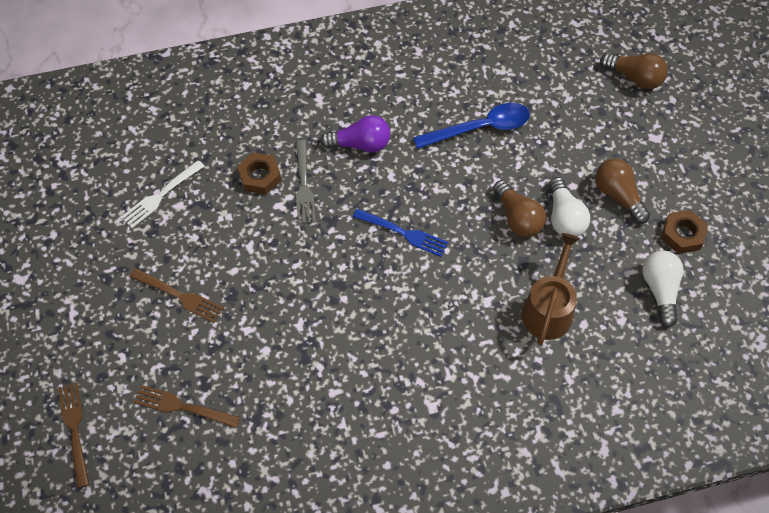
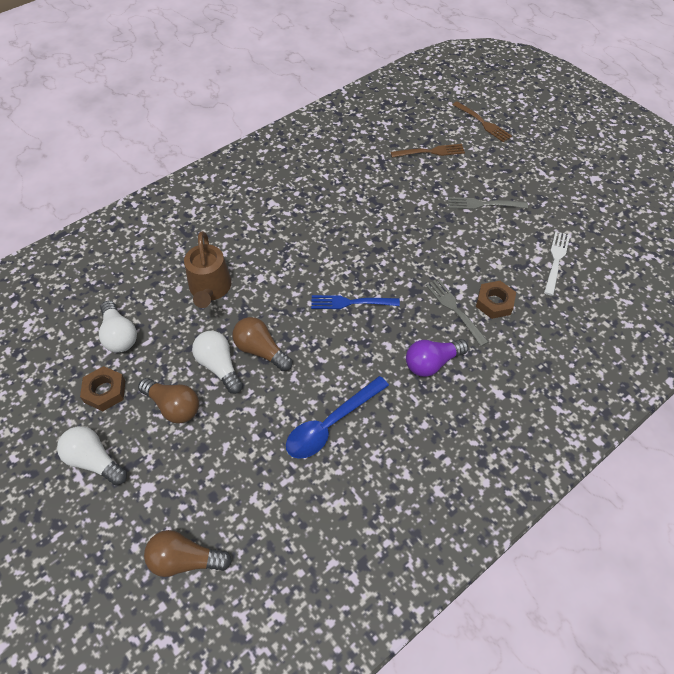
camera: 155 degrees right, 5 degrees down
brown fork [130,268,224,323] -> grey fork [448,197,528,209]
none -> white light bulb [57,426,127,486]

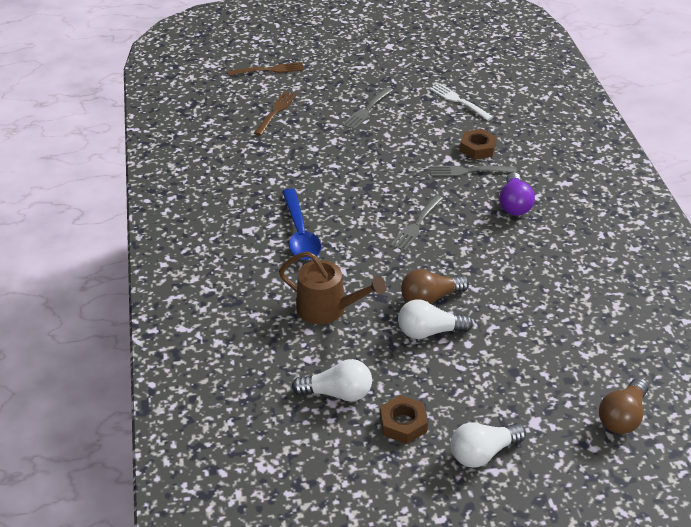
camera: 60 degrees left, 15 degrees down
brown light bulb [138,378,199,423] -> none
blue spoon [286,376,389,459] -> blue spoon moved to [282,188,321,260]
blue fork [311,295,400,309] -> grey fork [390,195,443,251]

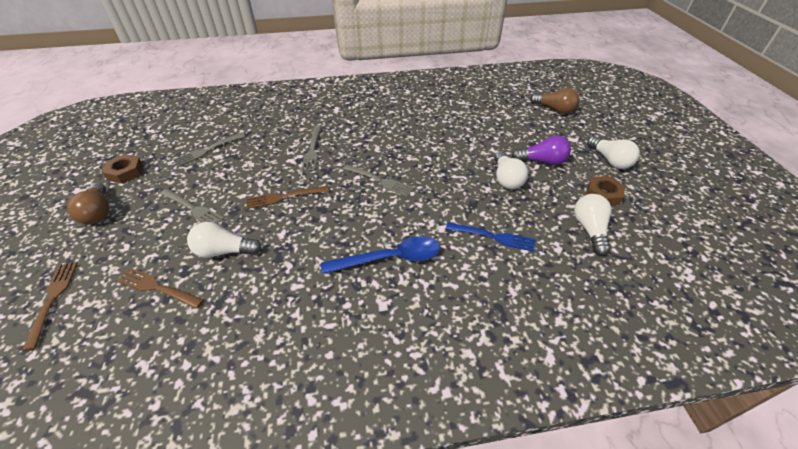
camera: 90 degrees left, 5 degrees up
brown watering can [279,251,386,324] -> blue fork [446,222,535,252]
brown light bulb [401,269,469,304] -> brown light bulb moved to [67,182,110,224]
white fork [429,83,493,121] -> grey fork [173,133,245,166]
brown nut [460,129,497,160] -> brown nut moved to [102,154,144,184]
purple light bulb [499,172,535,216] -> purple light bulb moved to [512,135,571,165]
none -> white light bulb [187,222,262,258]
none -> brown fork [247,186,329,209]

